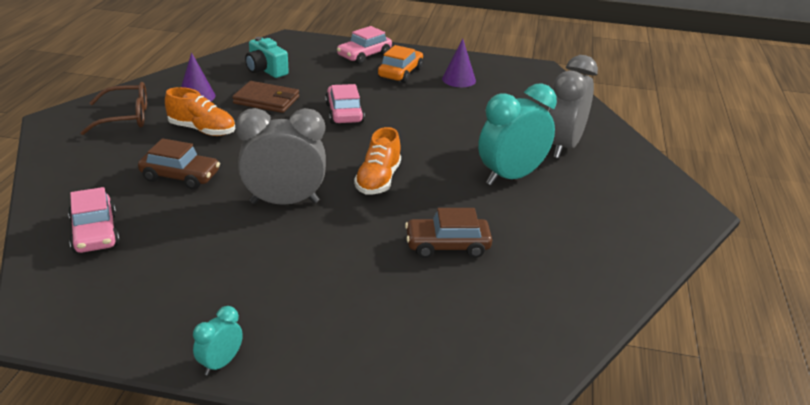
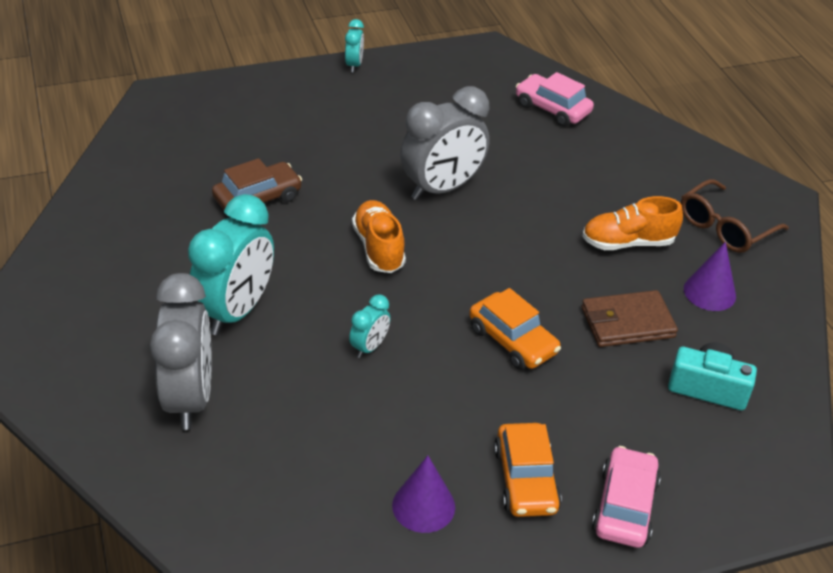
camera: 150 degrees right, 10 degrees up
brown car [138,138,220,190] -> none
pink car [325,84,365,124] -> orange car [469,288,561,370]
none -> turquoise clock [349,294,390,358]

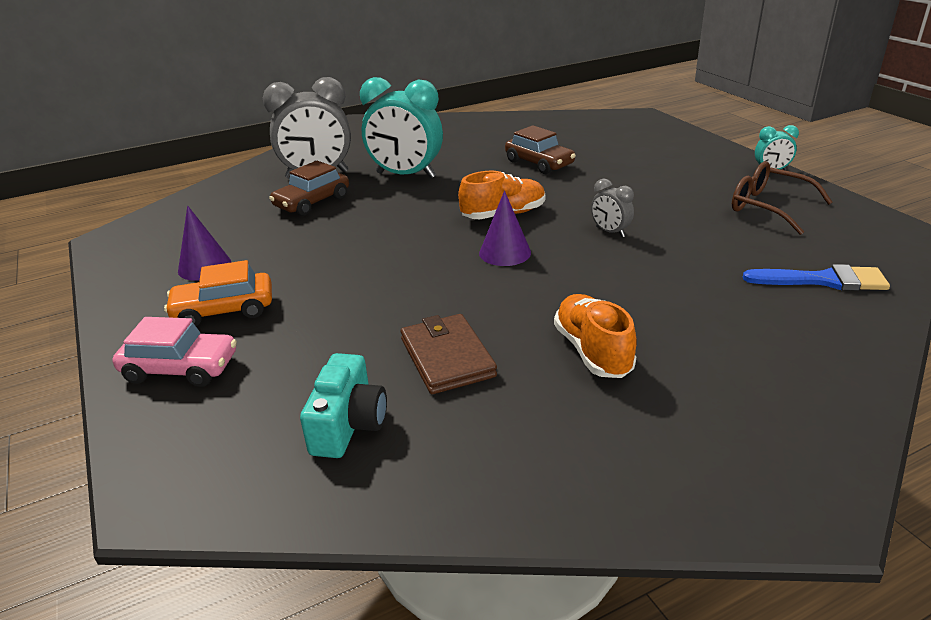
camera: 85 degrees right, 10 degrees down
turquoise clock [349,294,390,358] -> none
grey clock [400,86,490,200] -> grey clock [591,179,634,237], size x0.47
orange car [469,288,561,370] -> none
pink car [516,72,594,127] -> blue brush [743,264,890,291]
brown glasses [681,179,789,253] -> brown glasses moved to [732,161,832,235]
purple cone [684,242,736,311] -> purple cone moved to [479,191,531,266]
none -> brown car [269,161,349,216]

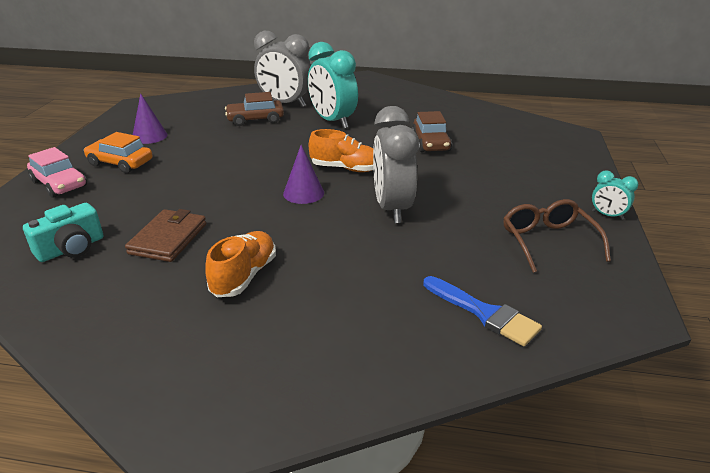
camera: 35 degrees right, 0 degrees up
grey clock [591,179,634,237] -> grey clock [373,106,419,223], size x2.15

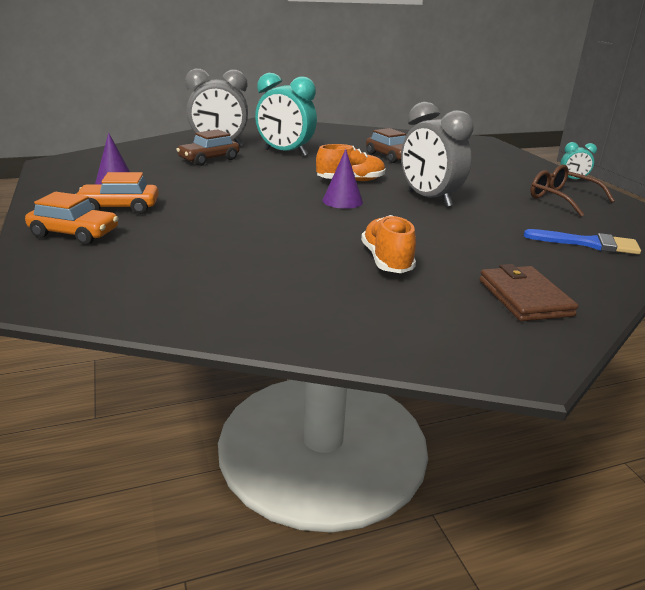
camera: 30 degrees left, 5 degrees down
turquoise camera [23,203,104,262] -> none
pink car [27,147,87,198] -> orange car [25,192,119,245]
brown wallet [125,209,206,262] -> brown wallet moved to [480,264,578,321]

